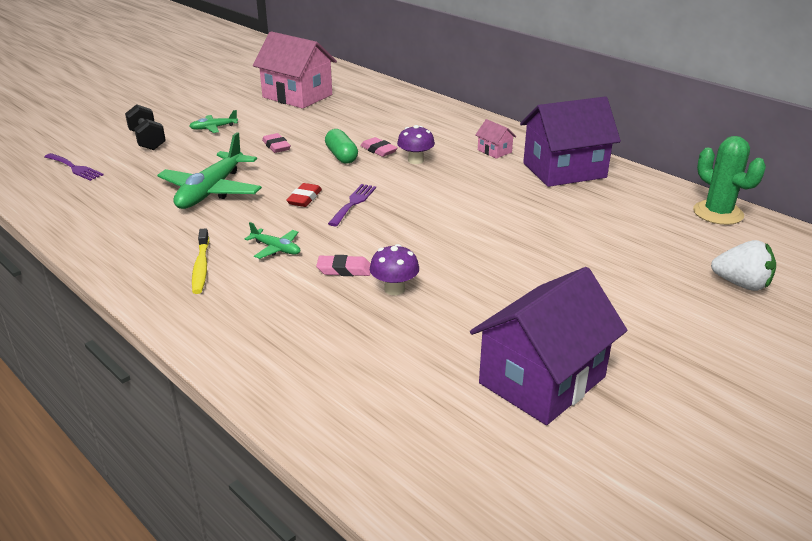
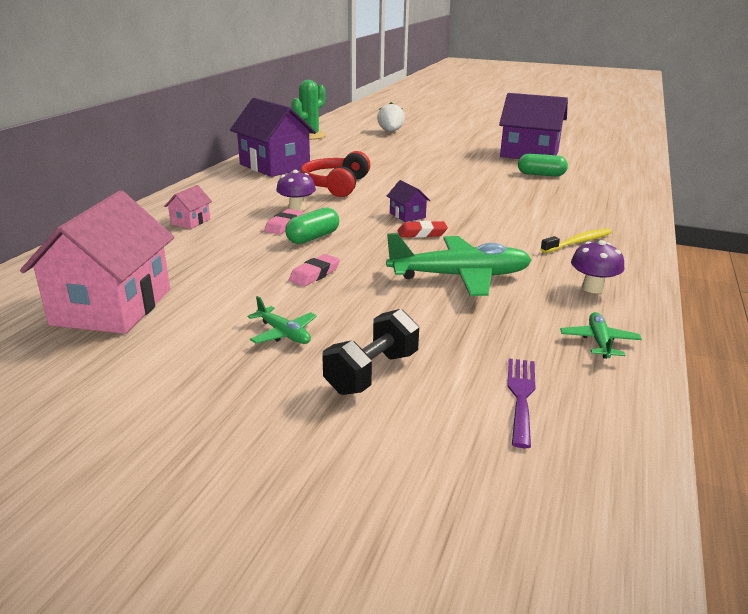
camera: 115 degrees left, 5 degrees down
green plane [245,222,300,259] -> green plane moved to [560,312,642,359]
pink eraser [316,255,371,276] -> none
purple fork [328,184,376,226] -> purple house [387,180,430,222]
purple mushroom [370,244,419,295] -> purple mushroom moved to [571,240,625,293]
pink house [475,119,516,159] -> pink house moved to [164,185,212,229]
none -> red headphones [300,151,370,197]
none -> green capsule [518,154,568,177]

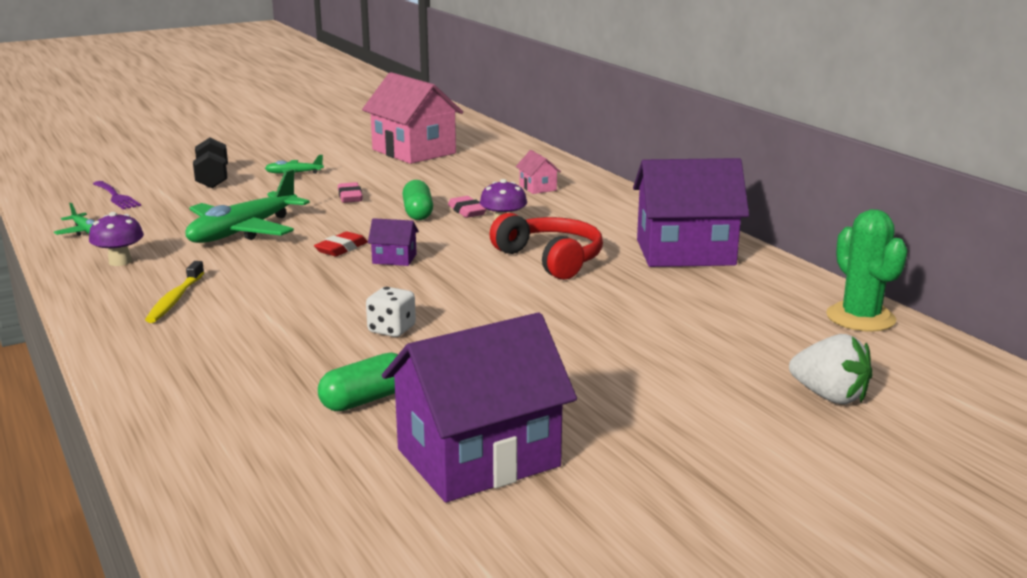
camera: 130 degrees right, 5 degrees down
none -> white dice [366,287,416,337]

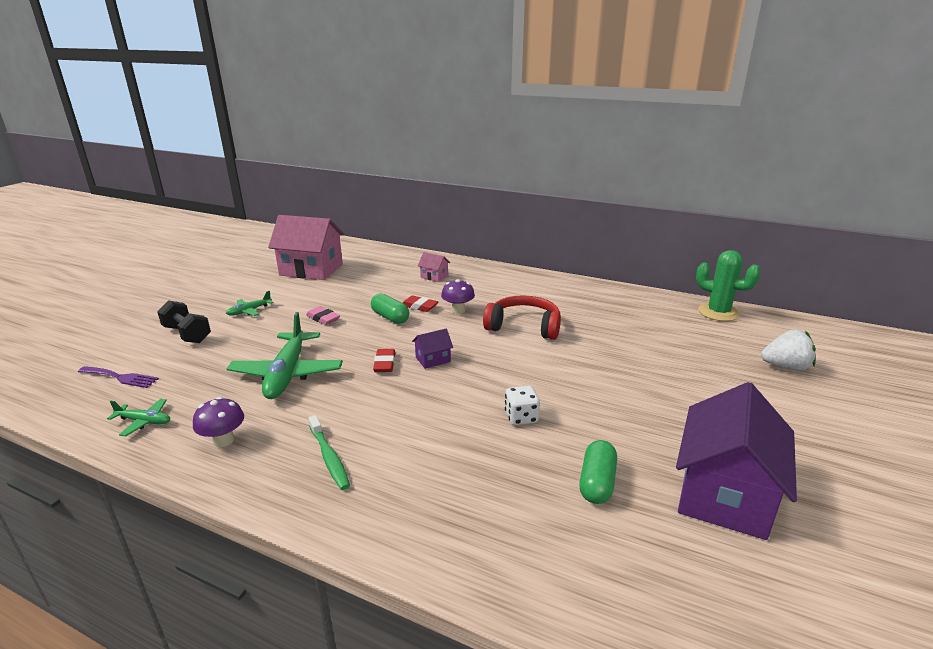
camera: 35 degrees left, 5 degrees up
yellow toothbrush [145,261,204,323] -> green toothbrush [308,415,350,490]
pink eraser [448,196,487,218] -> red eraser [403,296,438,312]
purple house [633,158,749,267] -> none

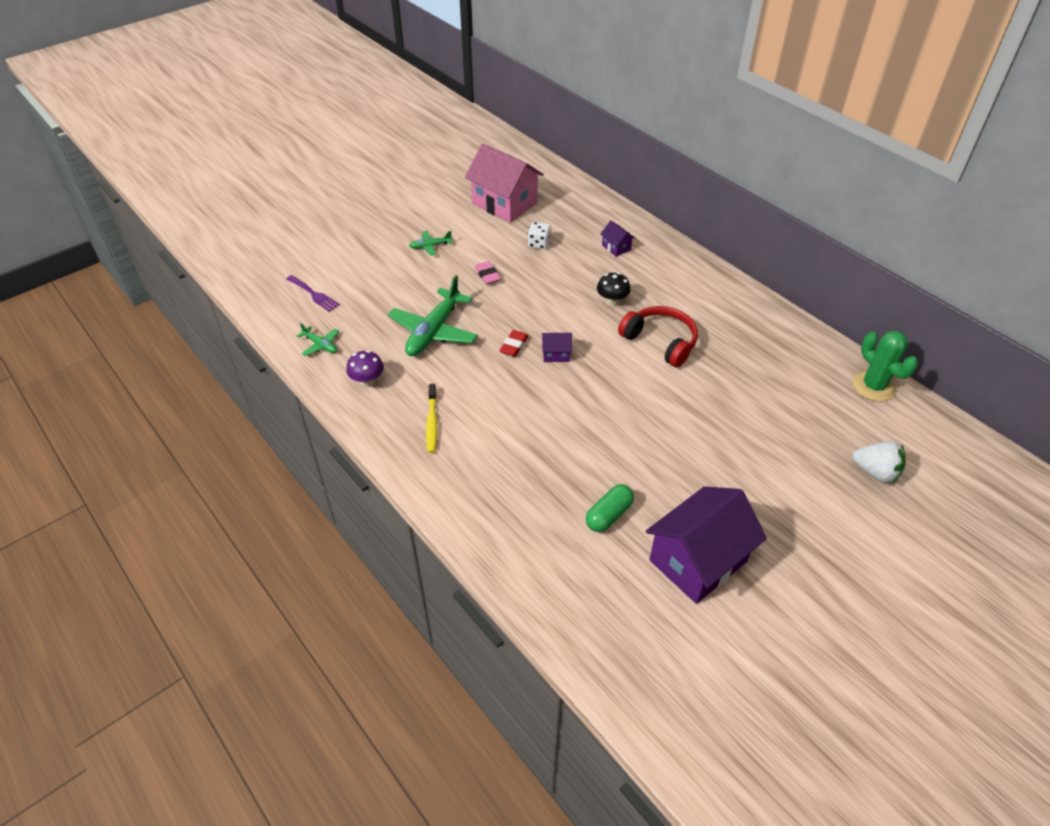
camera: 25 degrees right, 20 degrees up
black dumbbell [157,300,211,343] -> none
green toothbrush [308,415,350,490] -> yellow toothbrush [426,384,438,453]
green capsule [371,294,409,324] -> none
red eraser [403,296,438,312] -> none
pink house [418,252,450,282] -> purple house [600,221,635,257]
purple mushroom [441,279,475,314] -> black mushroom [597,272,630,307]
white dice [505,386,540,425] -> white dice moved to [528,222,551,249]

